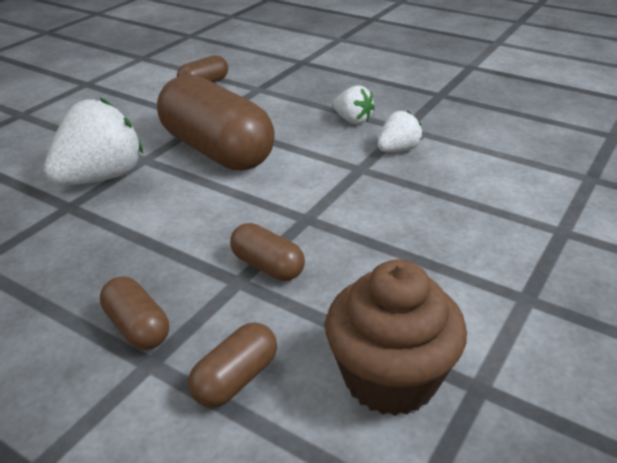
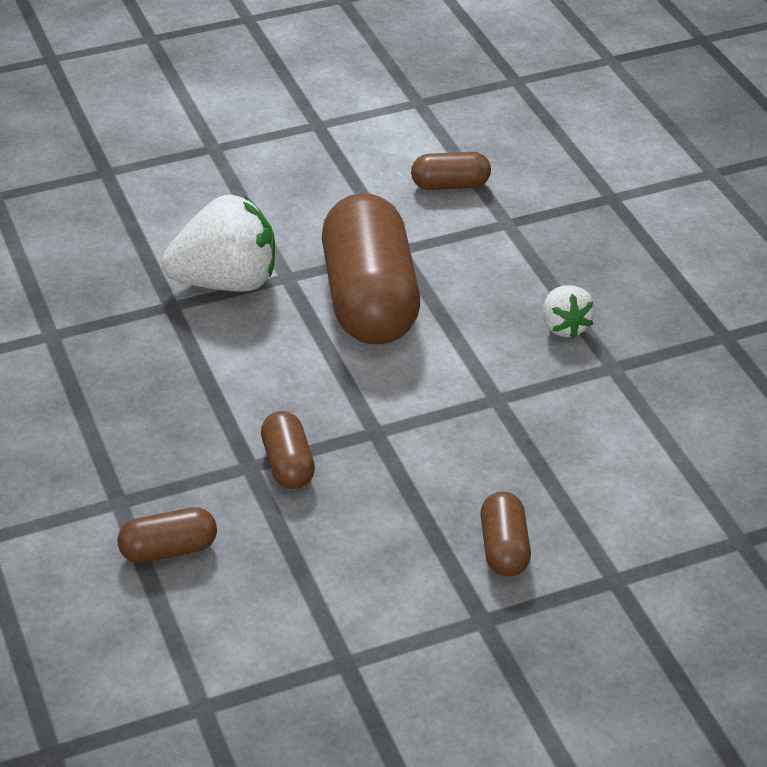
camera: 35 degrees right, 5 degrees up
brown capsule [100,277,169,350] -> brown capsule moved to [480,492,531,577]
brown cupcake [325,260,467,416] -> none
white strawberry [378,111,423,152] -> none

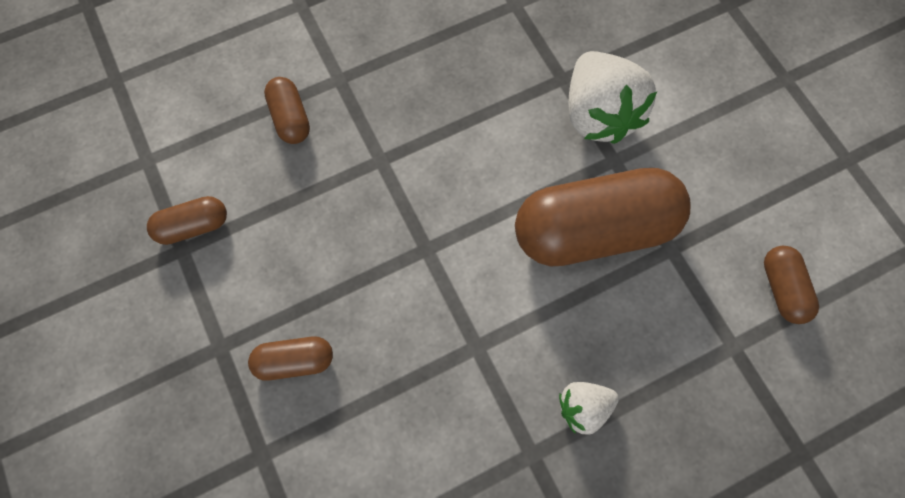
camera: 85 degrees right, 30 degrees up
brown capsule [261,411,315,489] -> brown capsule moved to [147,196,227,245]

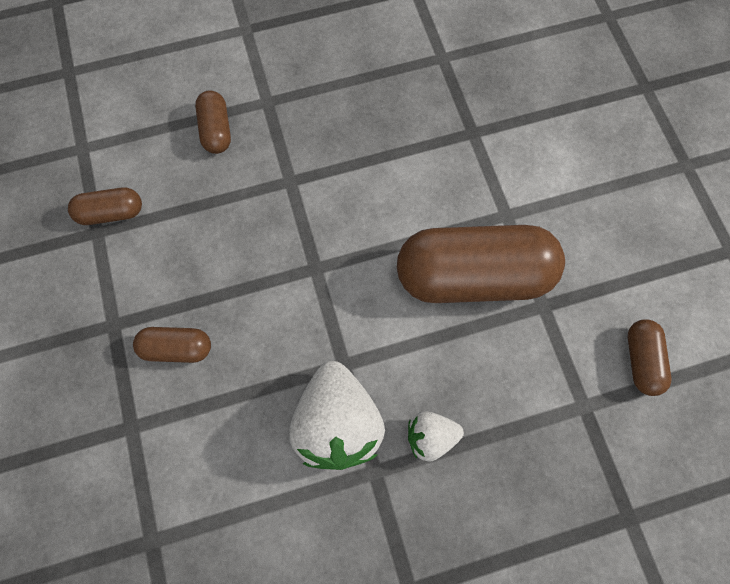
camera: 10 degrees right, 0 degrees up
white strawberry [569,51,657,144] -> white strawberry moved to [289,361,385,470]

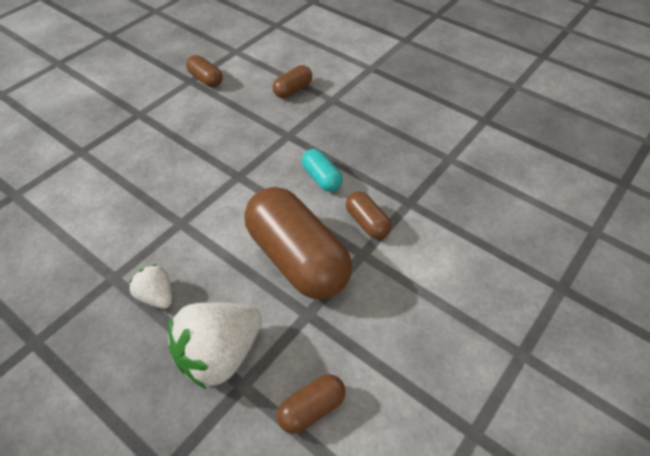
camera: 55 degrees right, 20 degrees down
brown capsule [133,327,211,363] -> brown capsule moved to [346,191,391,239]
white strawberry [289,361,385,470] -> white strawberry moved to [168,302,262,389]
none -> turquoise capsule [302,149,343,192]

